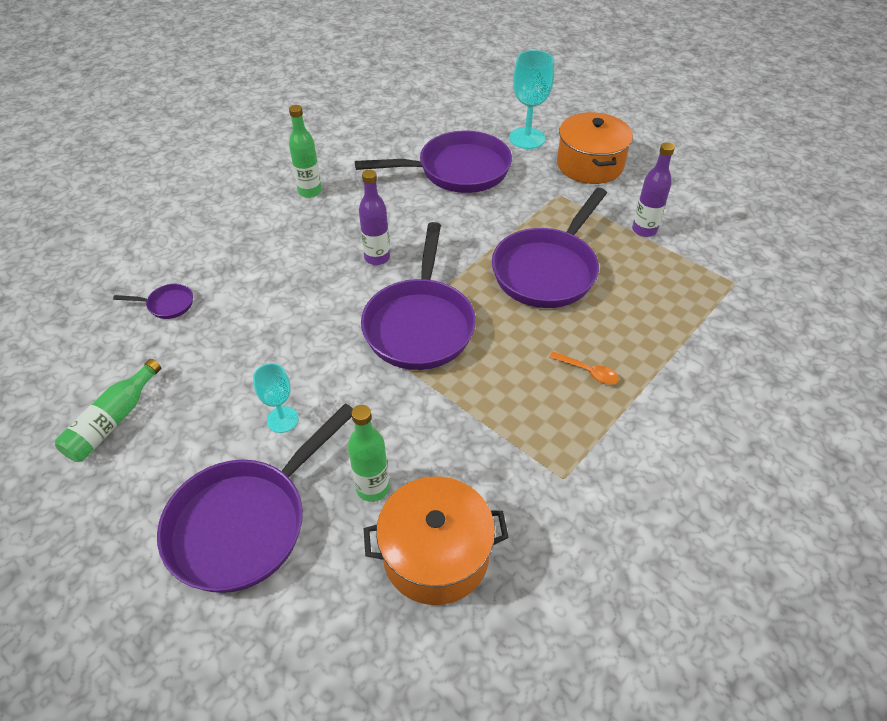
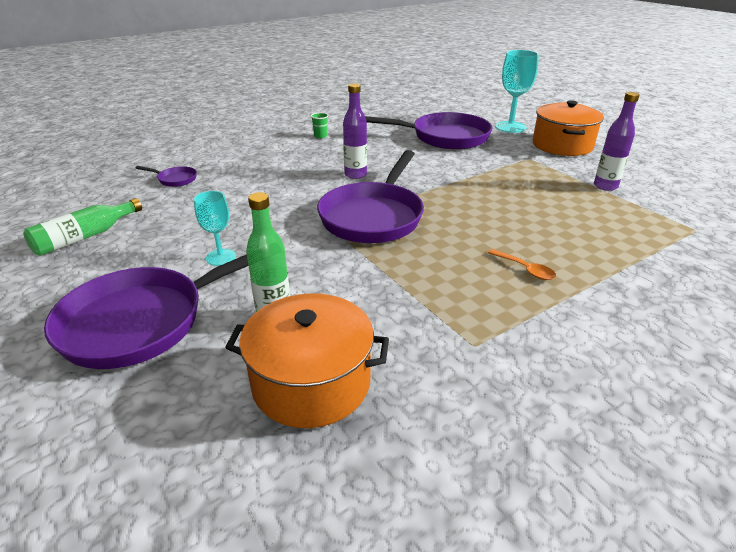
camera: 15 degrees right, 15 degrees down
green bottle [289,105,322,198] -> green cup [311,113,328,138]
purple pan [492,188,607,308] -> none

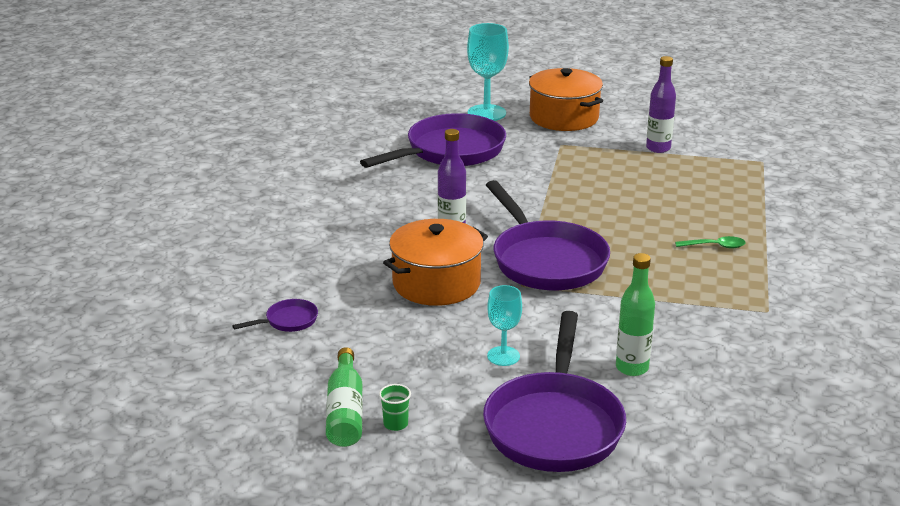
camera: 45 degrees left, 5 degrees down
orange pot [225,293,389,428] -> orange pot moved to [383,219,488,306]
green cup [311,113,328,138] -> green cup moved to [379,384,411,431]
orange spoon [488,249,556,280] -> green spoon [675,236,746,249]

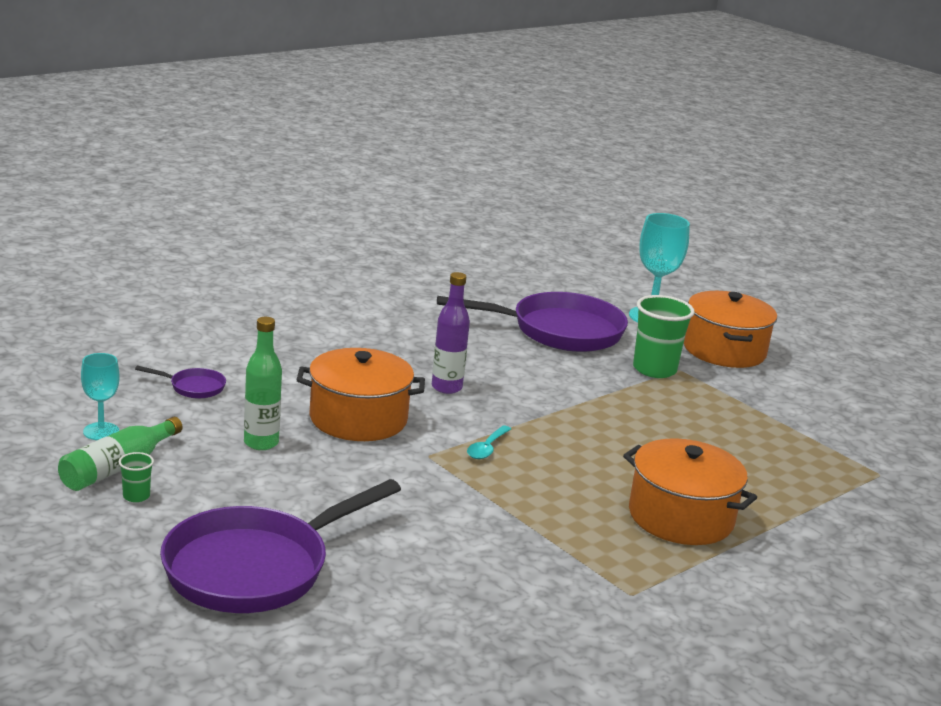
camera: 35 degrees right, 5 degrees down
purple pan [486,180,610,290] -> turquoise spoon [467,425,511,459]
turquoise goblet [487,285,522,366] -> turquoise goblet moved to [81,353,119,440]
green bottle [616,253,655,376] -> green bottle moved to [244,317,282,450]
purple bottle [646,56,676,153] -> none
green spoon [675,236,746,249] -> orange pot [623,438,757,545]
none -> green cup [633,295,695,378]

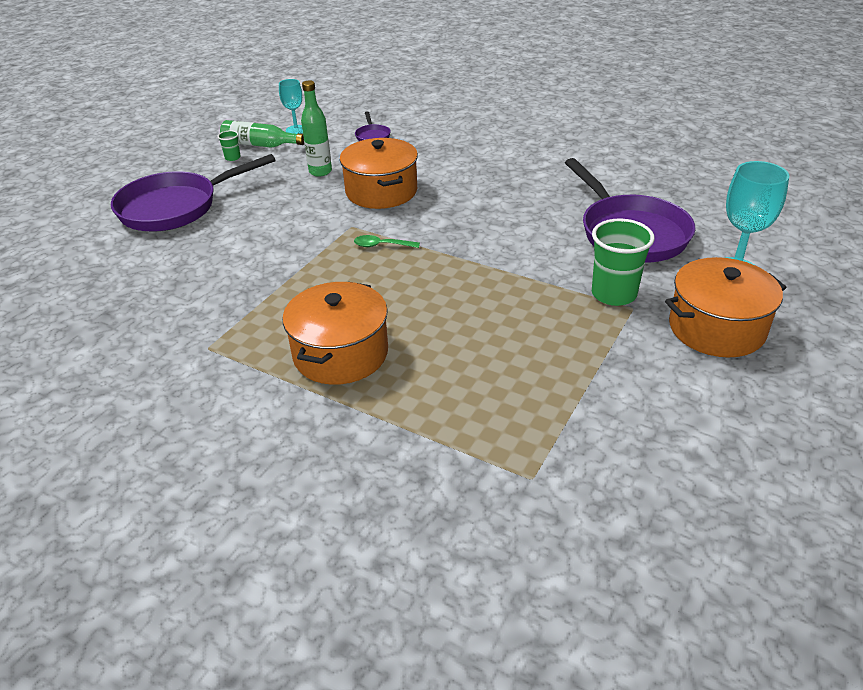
camera: 75 degrees right, 15 degrees up
purple pan [160,479,401,613] -> purple pan turned 60 degrees counterclockwise [111,154,276,231]
purple bottle [432,272,470,394] -> none
turquoise spoon [467,425,511,459] -> green spoon [354,235,420,248]

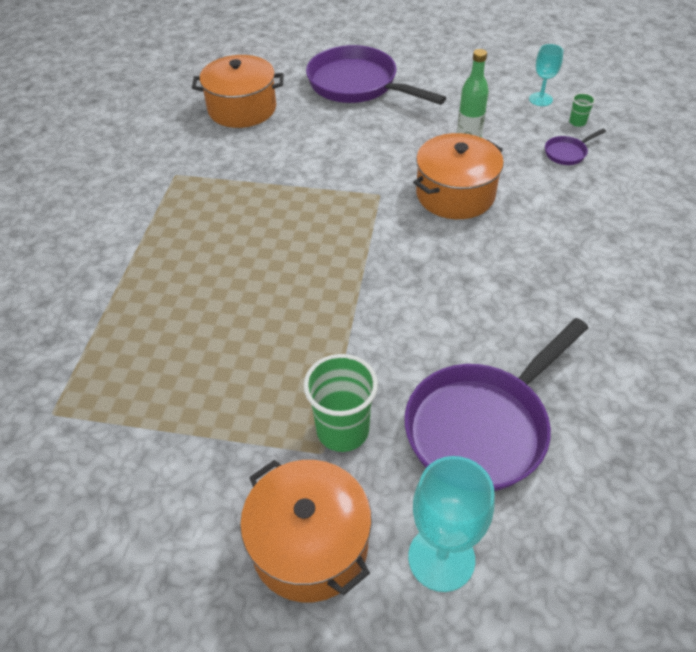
camera: 70 degrees right, 10 degrees up
green cup [218,130,241,161] -> green cup moved to [569,93,595,127]
green bottle [220,120,304,148] -> none
orange pot [283,282,388,385] -> orange pot moved to [192,55,284,128]
green spoon [354,235,420,248] -> none

